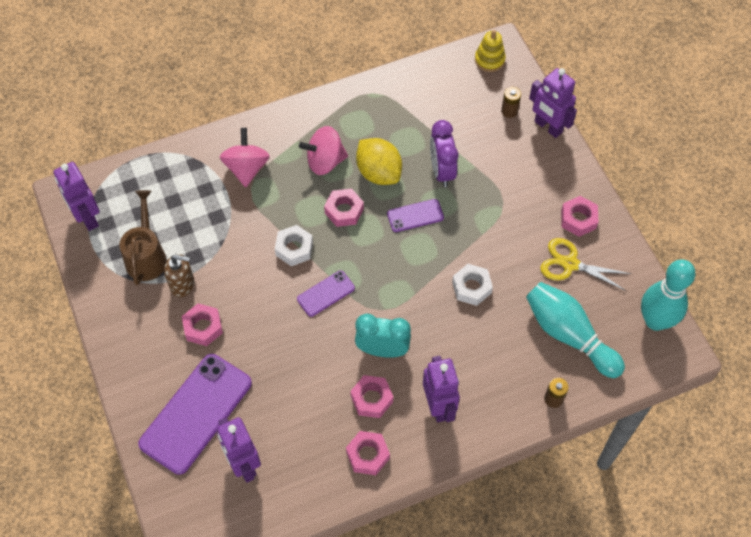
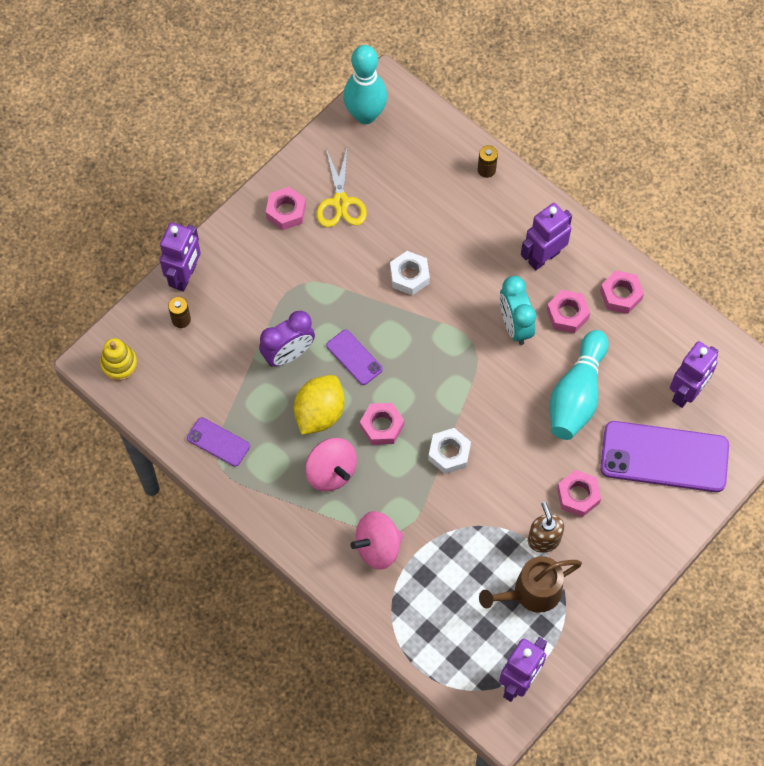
camera: 115 degrees left, 5 degrees up
purple phone [297,270,355,317] -> purple phone moved to [187,417,250,467]
turquoise bowling pin [526,282,625,378] -> turquoise bowling pin moved to [550,330,609,440]

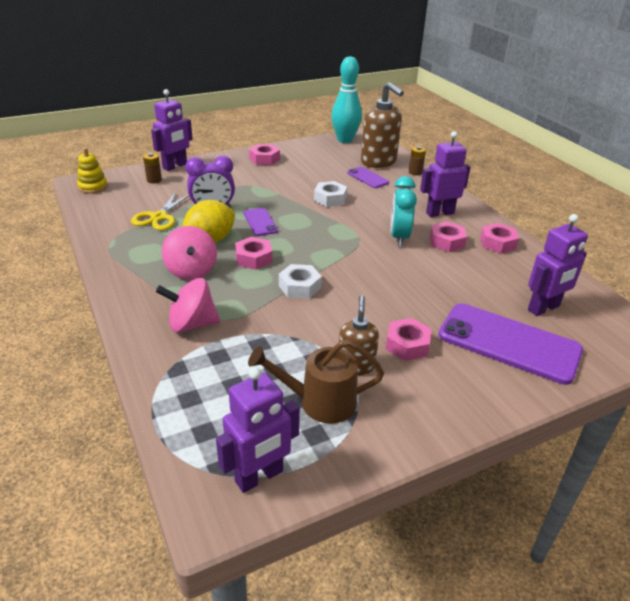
camera: 20 degrees right, 30 degrees down
purple phone [187,417,250,467] -> purple phone moved to [347,167,389,188]
yellow scissors [316,149,367,227] -> yellow scissors moved to [131,192,189,230]
turquoise bowling pin [550,330,609,440] -> none
none -> brown soap dispenser [361,82,404,168]

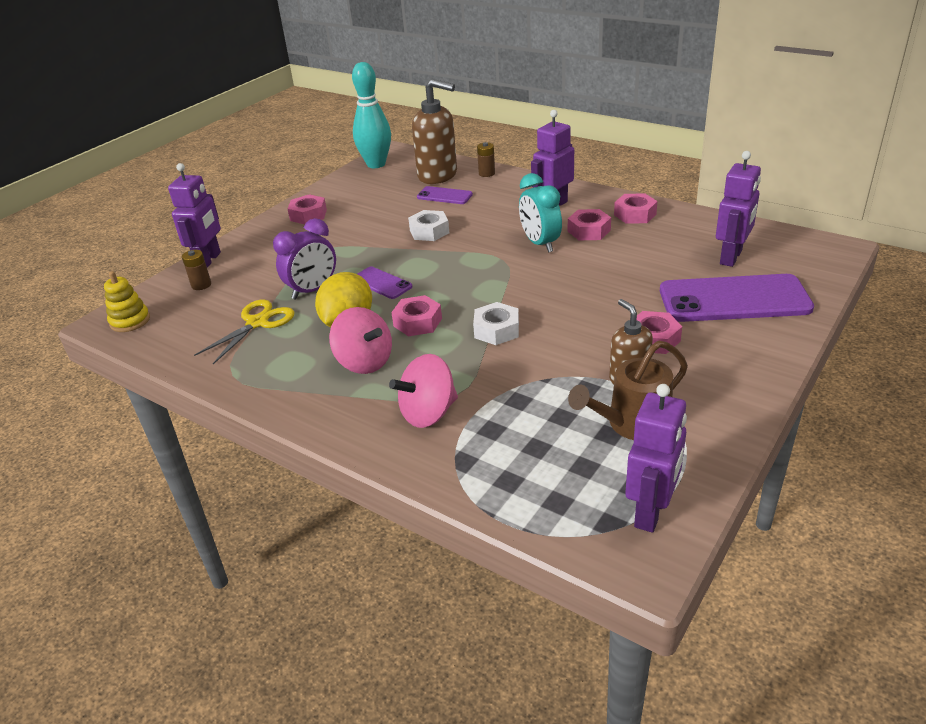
camera: 25 degrees left, 0 degrees up
yellow scissors [131,192,189,230] -> yellow scissors turned 135 degrees counterclockwise [194,300,295,364]

